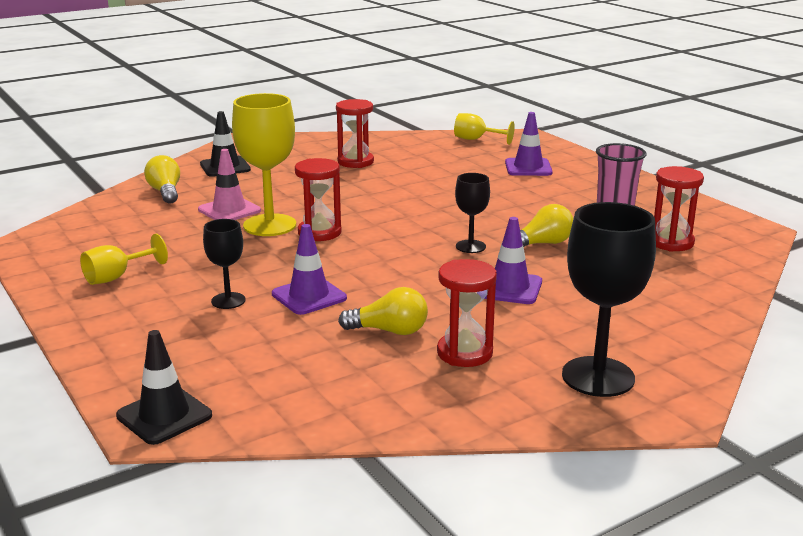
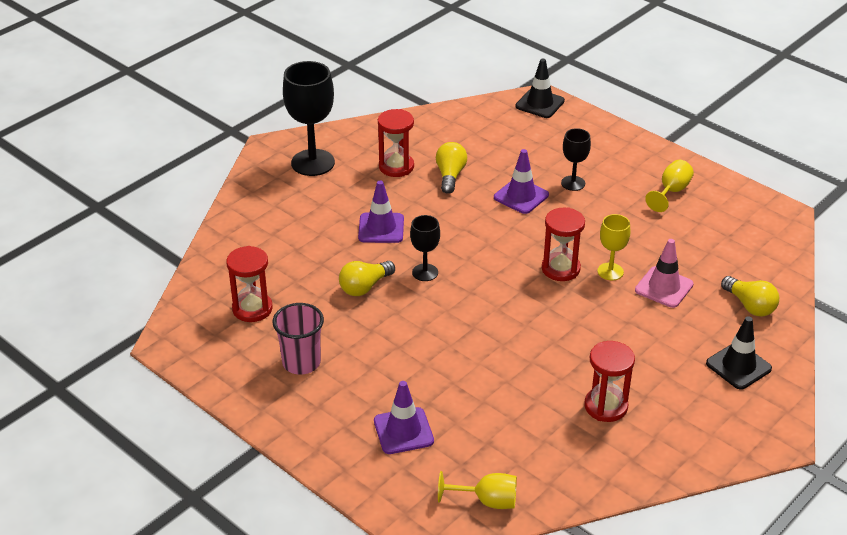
camera: 165 degrees right, 15 degrees up
yellow goblet [232,93,296,236] -> yellow goblet [597,214,631,280], size x0.54
yellow light bulb [338,287,428,335] -> yellow light bulb turned 105 degrees clockwise [436,142,467,194]

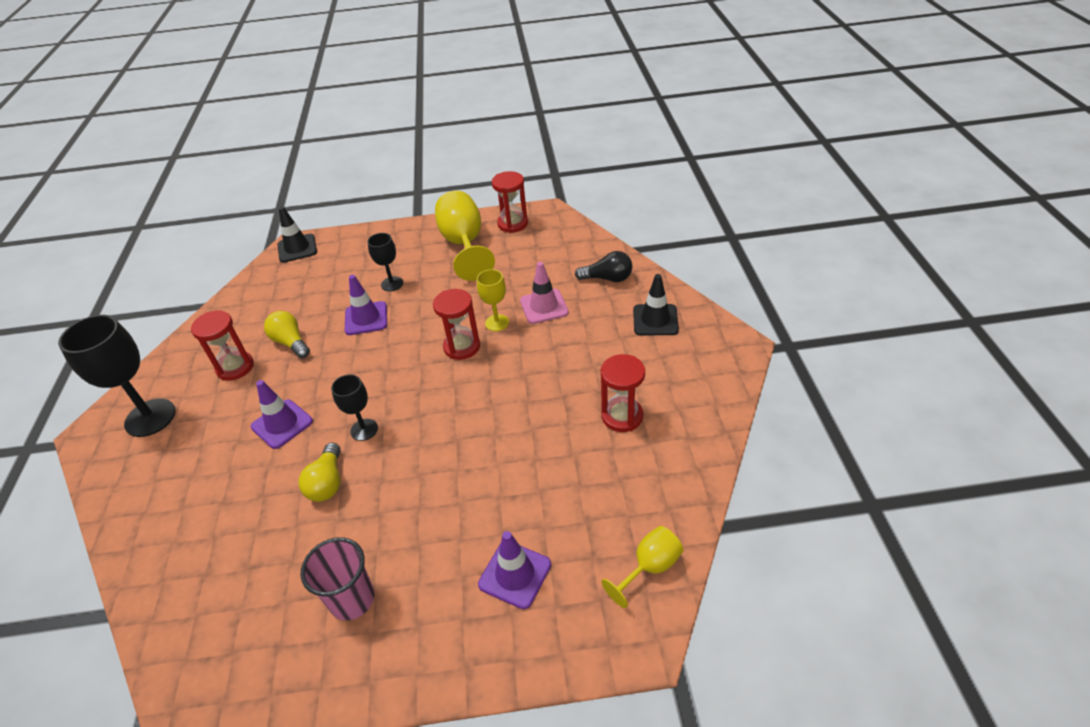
camera: 45 degrees left, 5 degrees up
red hourglass [226,246,273,322] -> red hourglass moved to [492,171,528,233]
yellow goblet [645,160,694,212] -> yellow goblet [435,191,495,281], size x1.84
yellow light bulb [721,276,779,316] -> black light bulb [575,251,632,282]

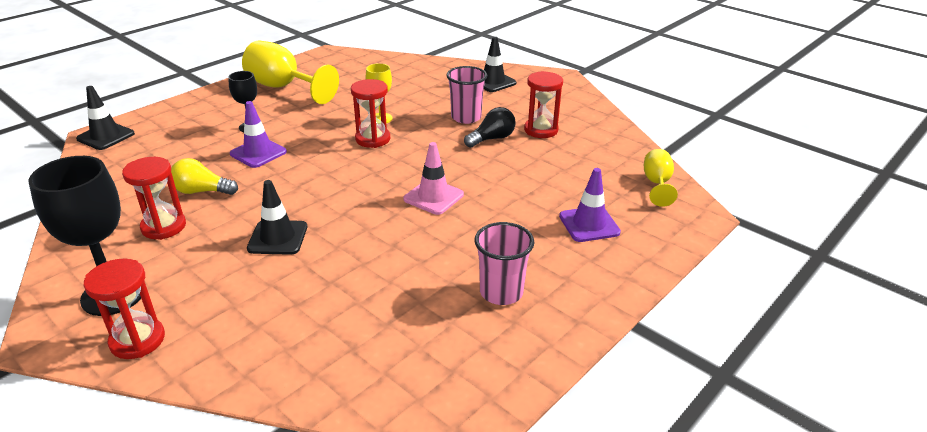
camera: 45 degrees left, 10 degrees down
purple traffic cone [251,380,313,449] -> black traffic cone [247,180,307,255]
yellow light bulb [299,443,341,502] -> none
black goblet [331,374,378,441] -> none
red hourglass [492,171,528,233] -> red hourglass moved to [84,259,165,359]
pink traffic cone [520,262,569,324] -> pink traffic cone moved to [403,142,464,215]
black light bulb [575,251,632,282] -> black light bulb moved to [464,107,515,148]
none -> pink cup [446,66,487,124]

